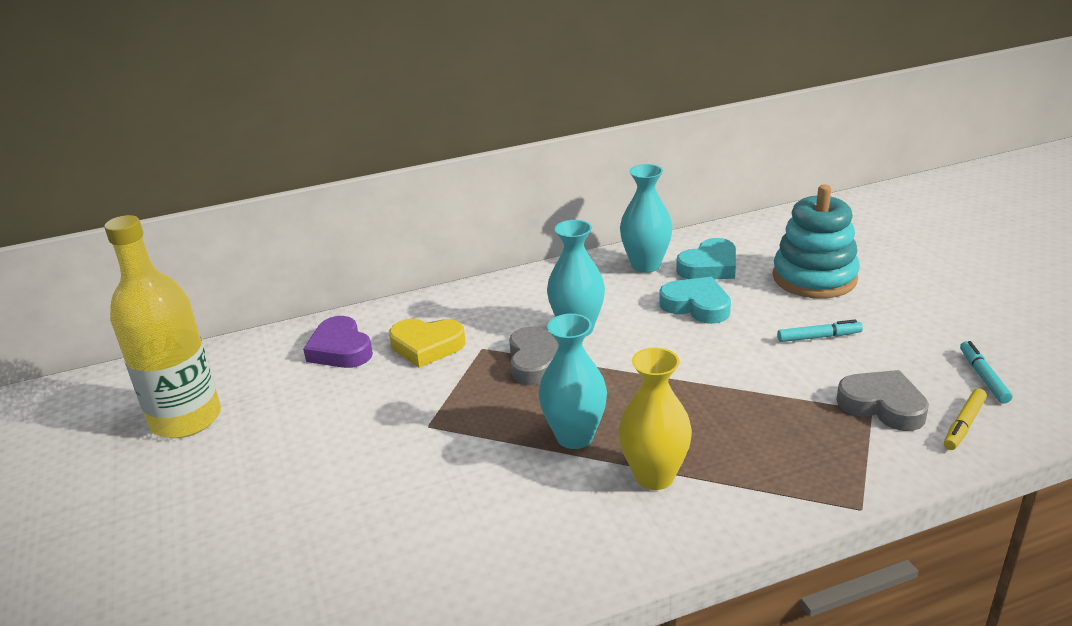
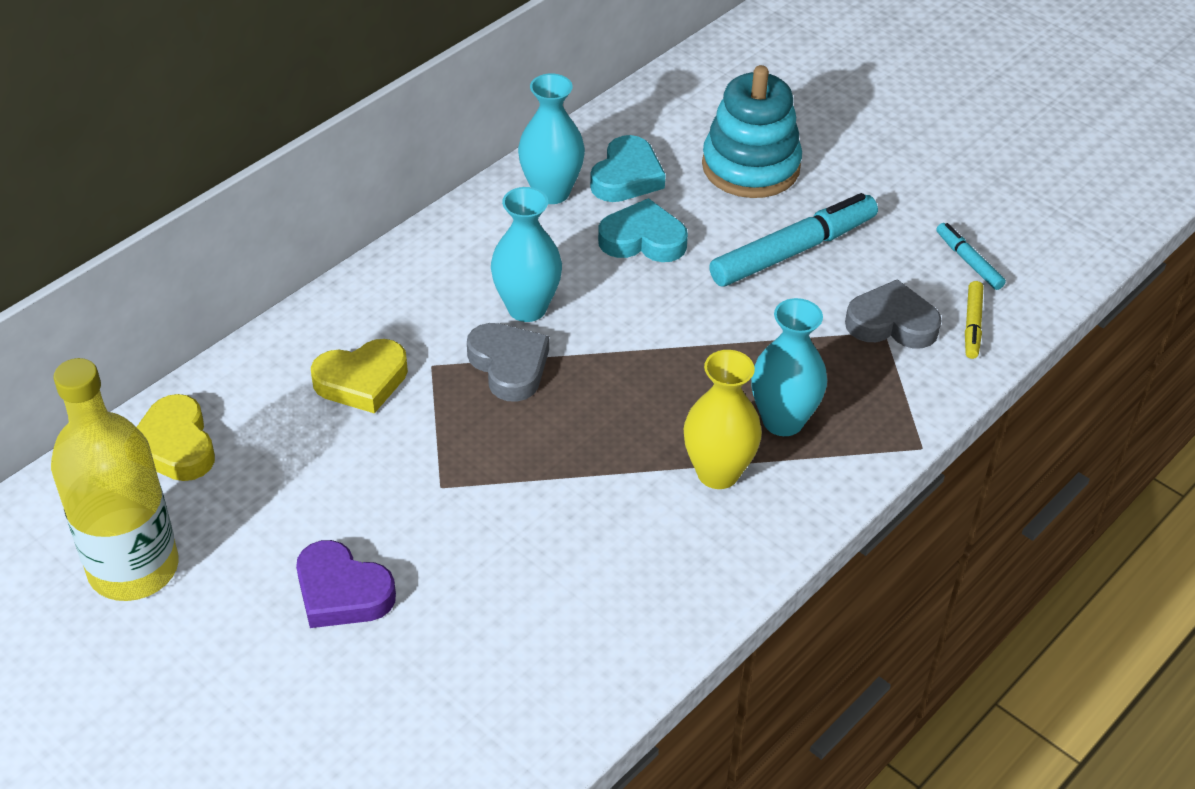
camera: 30 degrees left, 15 degrees up
purple heart [303,316,373,368] -> purple heart moved to [296,540,396,628]
turquoise vase [539,314,607,449] -> turquoise vase moved to [751,298,827,436]
turquoise marker [777,319,863,342] -> turquoise marker [709,193,878,287], size x2.01
none -> yellow heart [137,394,215,481]

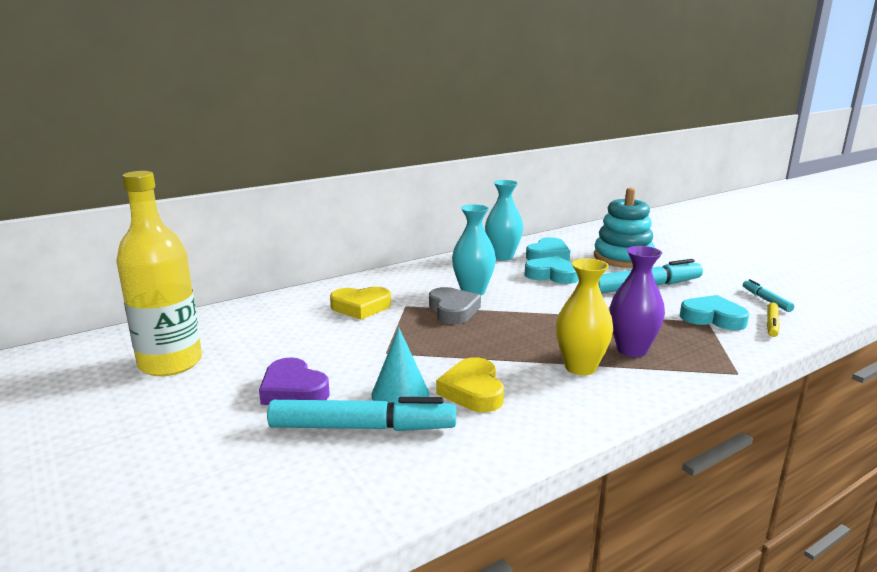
camera: 15 degrees right, 25 degrees down
yellow heart [137,394,215,481] -> yellow heart moved to [436,357,504,412]
turquoise vase [751,298,827,436] -> purple vase [610,246,665,357]
grey heart [845,279,942,349] -> turquoise heart [680,295,749,330]
none -> turquoise marker [267,397,456,431]
none -> turquoise cone [371,327,429,402]

